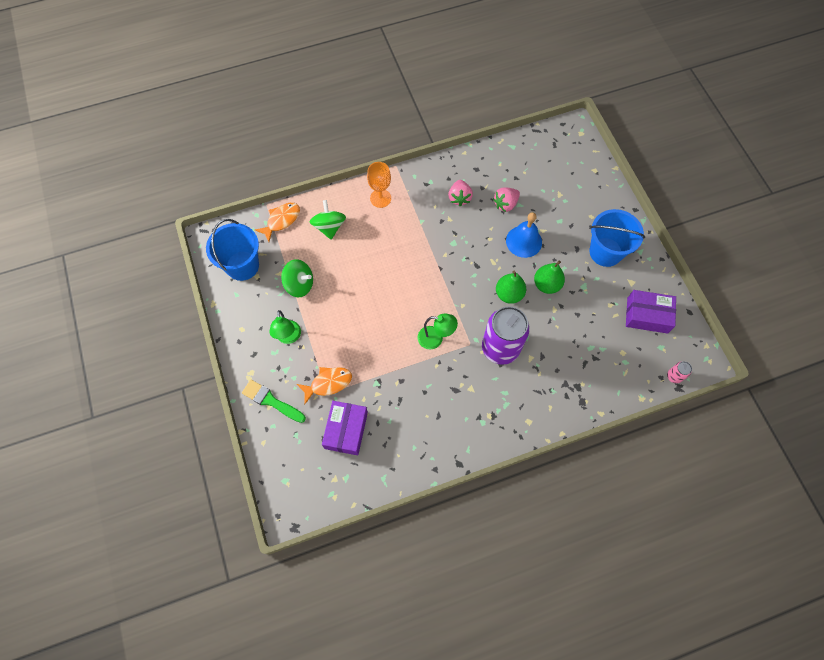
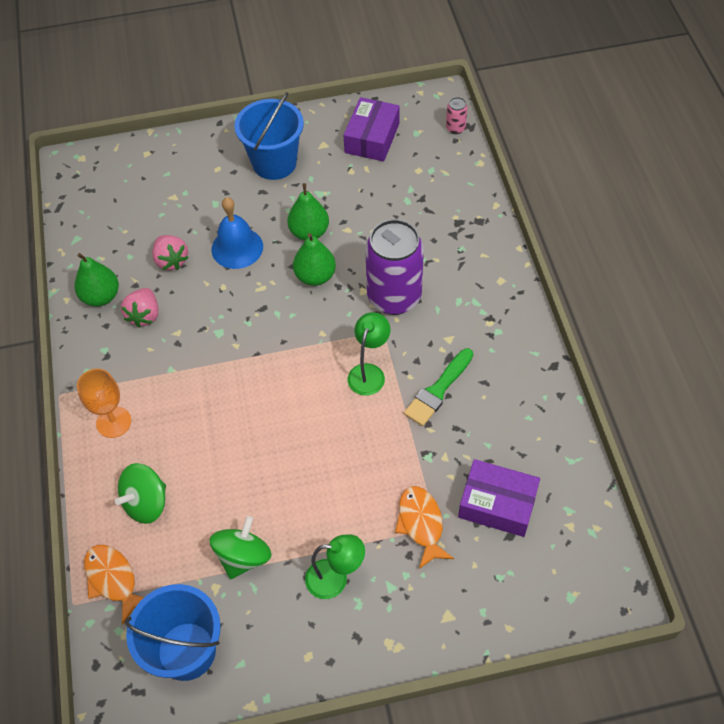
camera: 80 degrees left, 10 degrees down
green brush [242,380,306,423] -> green brush moved to [404,348,473,426]
green spinning top [310,200,346,239] -> green spinning top turned 45 degrees counterclockwise [115,463,166,524]
pink strawberry [448,180,473,206] -> pink strawberry turned 90 degrees clockwise [121,288,158,328]
none -> green pear [75,253,119,306]

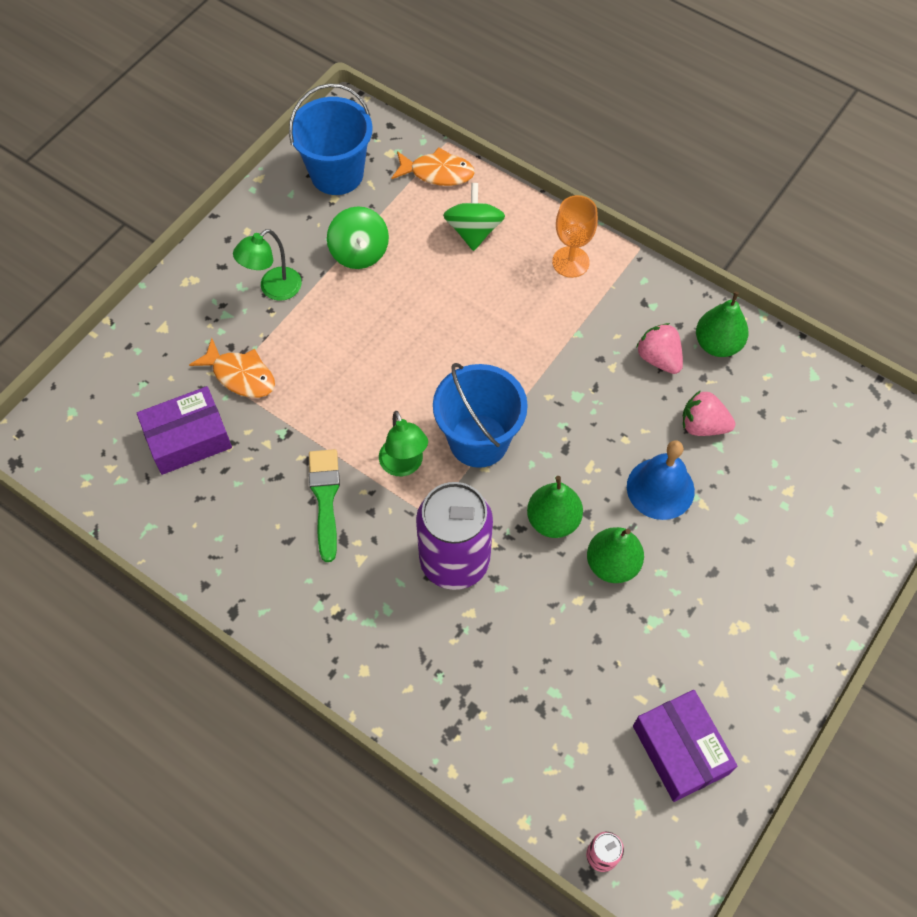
camera: 135 degrees right, 5 degrees up
blue bucket [234,92,304,180] -> blue bucket moved to [433,363,528,468]

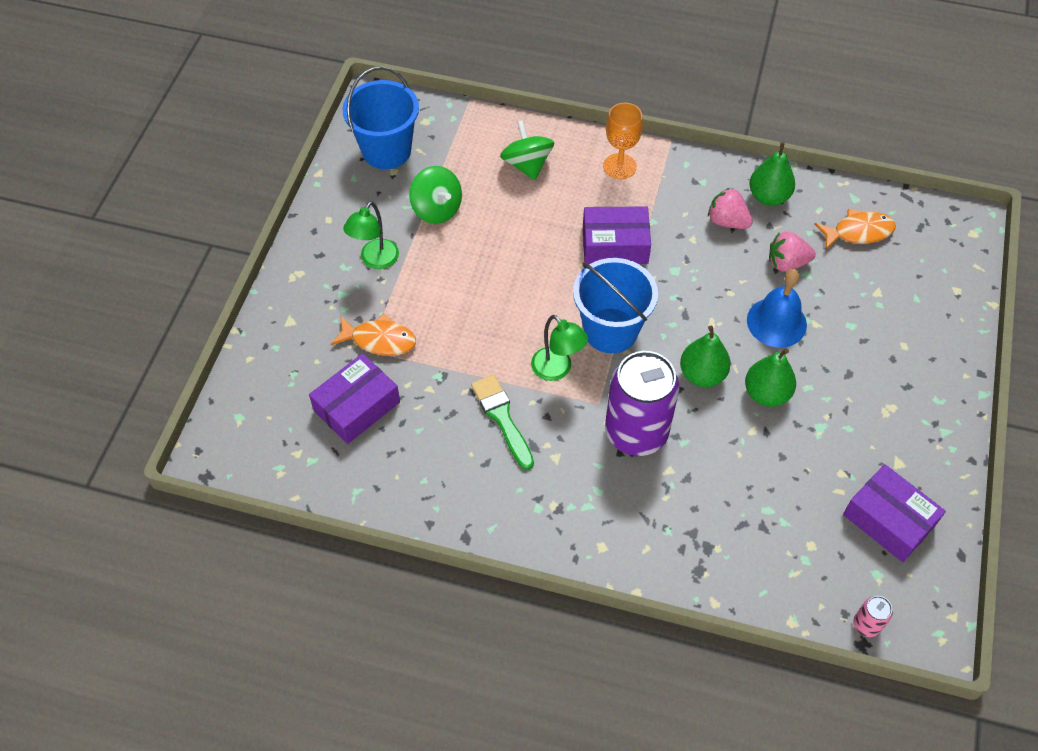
camera: 20 degrees left, 5 degrees down
orange fish [391,147,475,186] -> orange fish moved to [814,209,896,249]
none -> purple box [583,206,651,264]

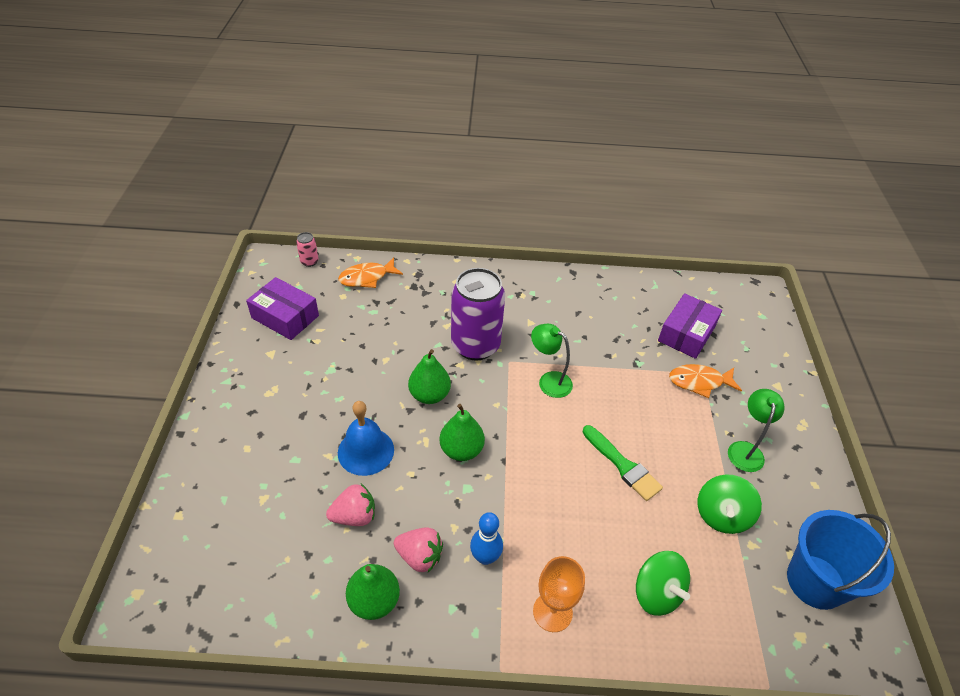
camera: 165 degrees right, 10 degrees down
green spinning top [409,166,462,224] -> green spinning top turned 105 degrees counterclockwise [698,474,762,534]
green brush [471,375,534,470] -> green brush moved to [582,425,663,501]
blue bucket [573,258,658,353] -> none
purple box [583,206,651,264] -> none
green pear [745,349,796,407] -> green pear moved to [440,404,485,461]
orange fish [814,209,896,249] -> orange fish moved to [338,257,403,288]
none -> blue bowling pin [470,512,503,565]

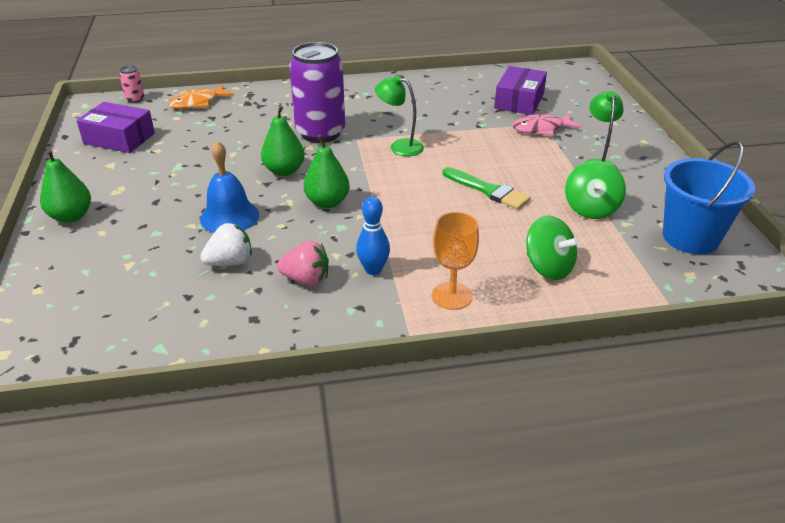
camera: 10 degrees left, 10 degrees down
pink strawberry [326,484,375,526] -> white strawberry [200,223,252,266]
green pear [346,564,400,620] -> green pear moved to [40,149,91,223]
orange fish [669,364,742,398] -> pink fish [512,113,582,136]

